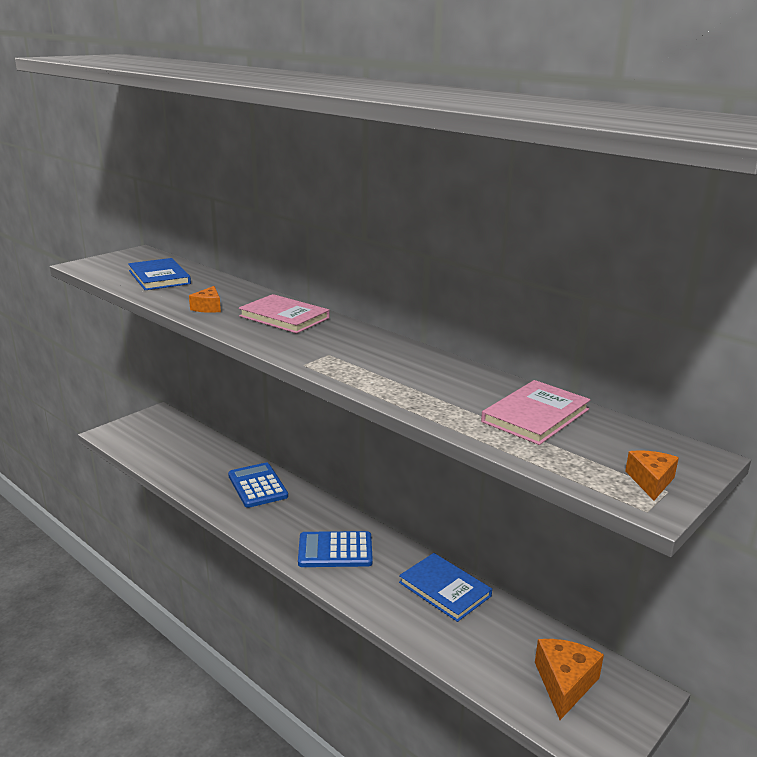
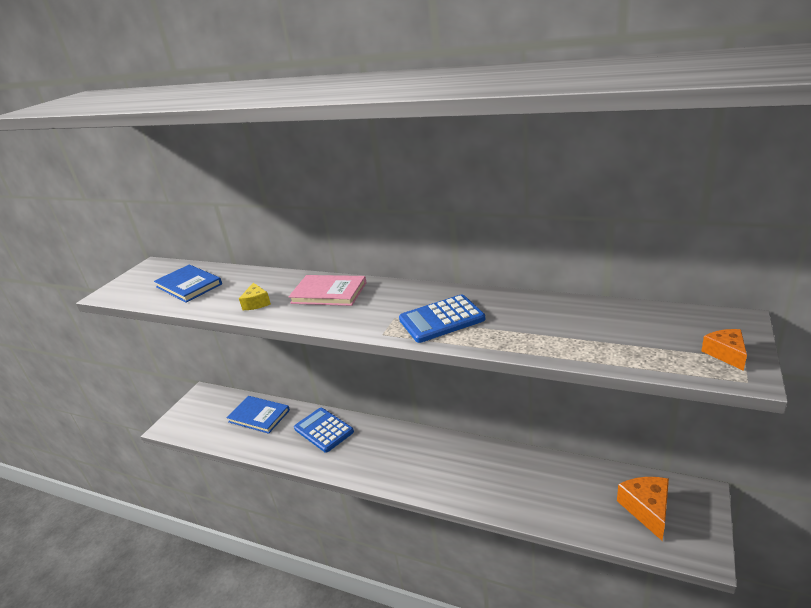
camera: 15 degrees left, 5 degrees up
orange cheese [189,286,221,313] -> yellow cheese [239,283,271,310]
blue calculator [298,531,373,567] -> blue calculator moved to [399,294,485,343]
blue book [399,553,492,622] -> blue book moved to [227,396,290,434]
pink book [481,380,591,445] -> none

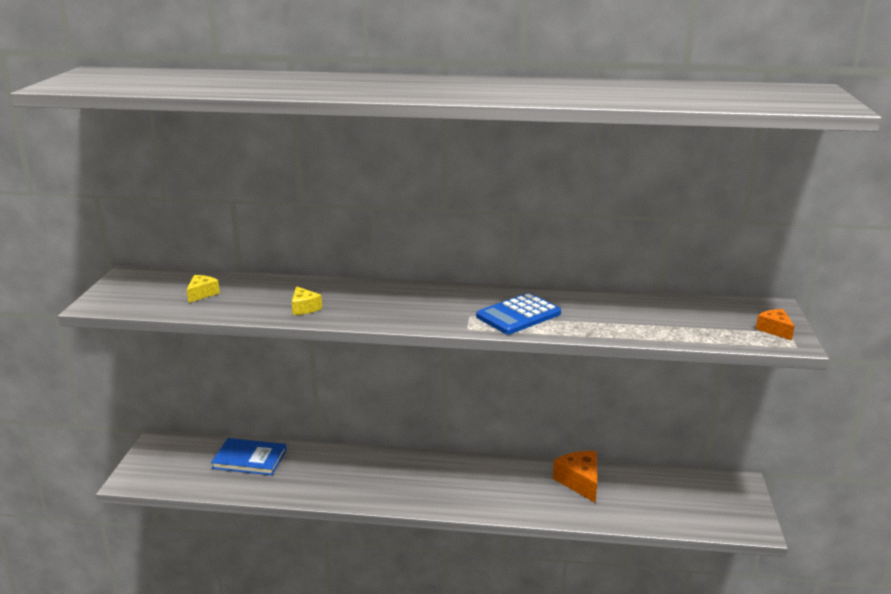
camera: 20 degrees left, 5 degrees down
blue book [154,264,222,303] -> yellow cheese [186,275,220,303]
pink book [288,275,367,306] -> none
blue calculator [294,408,354,453] -> none
orange cheese [617,477,669,541] -> orange cheese moved to [553,451,597,503]

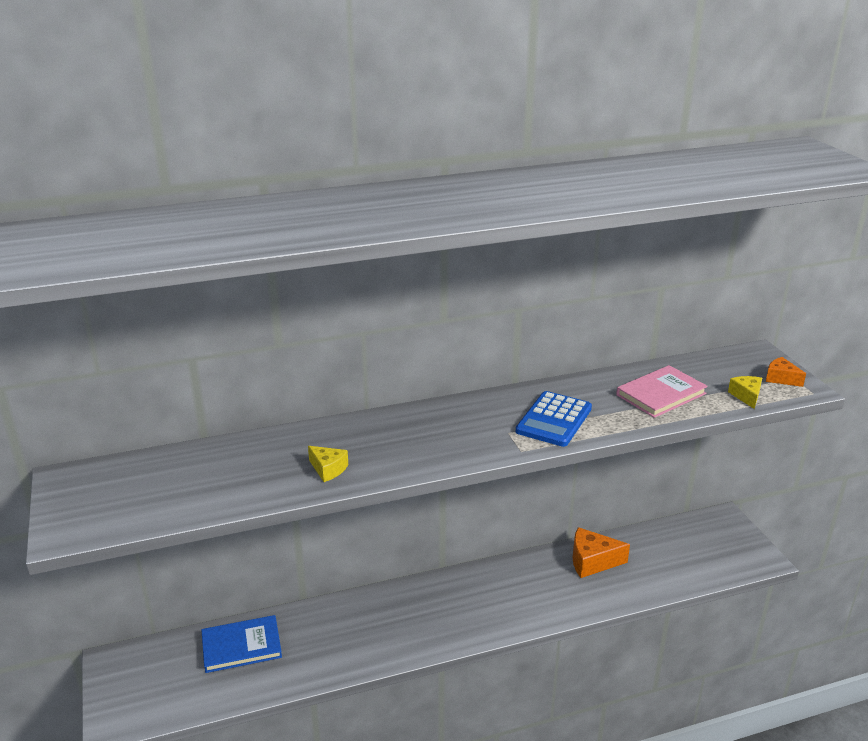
camera: 25 degrees left, 5 degrees up
yellow cheese [186,275,220,303] -> yellow cheese moved to [728,376,762,409]
orange cheese [553,451,597,503] -> orange cheese turned 45 degrees counterclockwise [573,527,630,578]
none -> pink book [616,365,708,418]

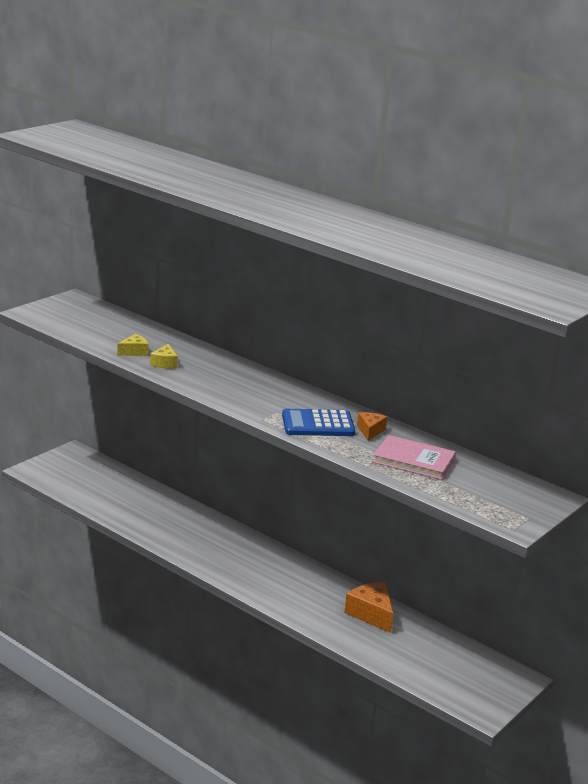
camera: 55 degrees right, 5 degrees down
blue book [201,615,282,673] -> none
yellow cheese [728,376,762,409] -> yellow cheese moved to [117,334,148,356]
orange cheese [766,357,806,387] -> orange cheese moved to [357,412,387,441]

